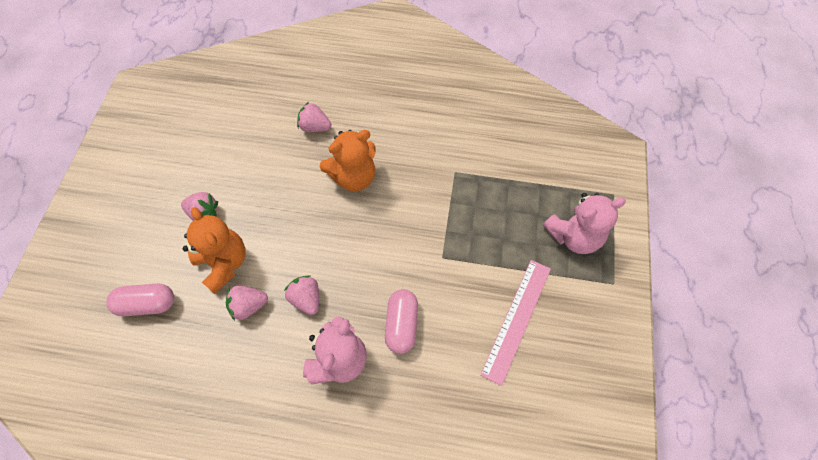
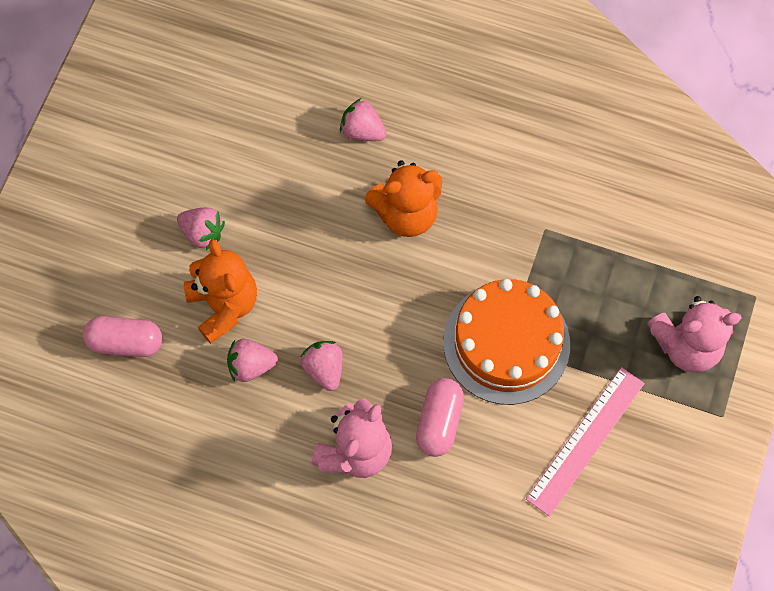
camera: 10 degrees right, 5 degrees up
none -> orange cake [443,279,570,405]

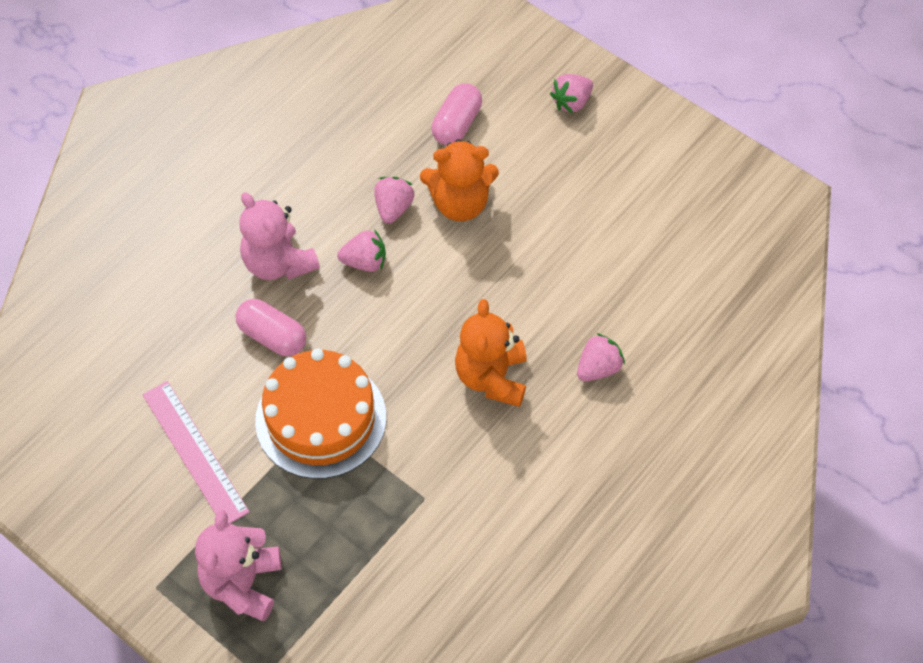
camera: 110 degrees right, 10 degrees down
pink strawberry [177,208,225,250] -> pink strawberry moved to [550,74,593,113]

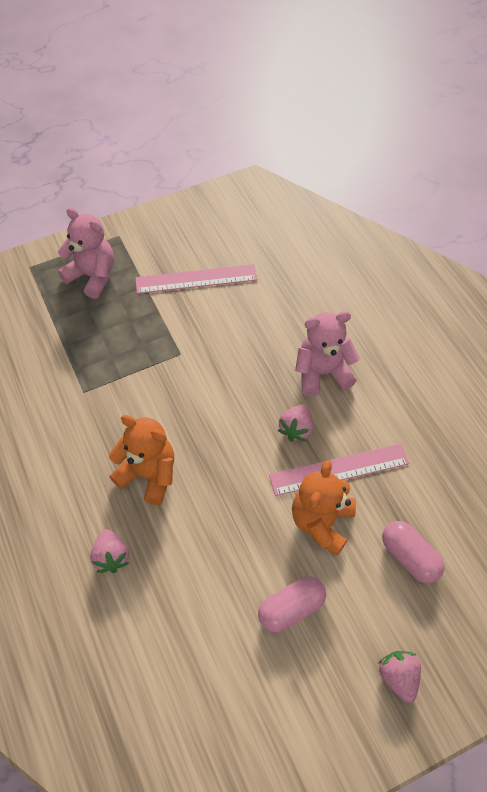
camera: 115 degrees right, 0 degrees up
pink capsule [235,299,306,356] -> pink capsule moved to [258,576,326,633]
orange cake [255,348,386,479] -> none
pink strawberry [374,177,414,224] -> pink ruler [269,443,409,496]

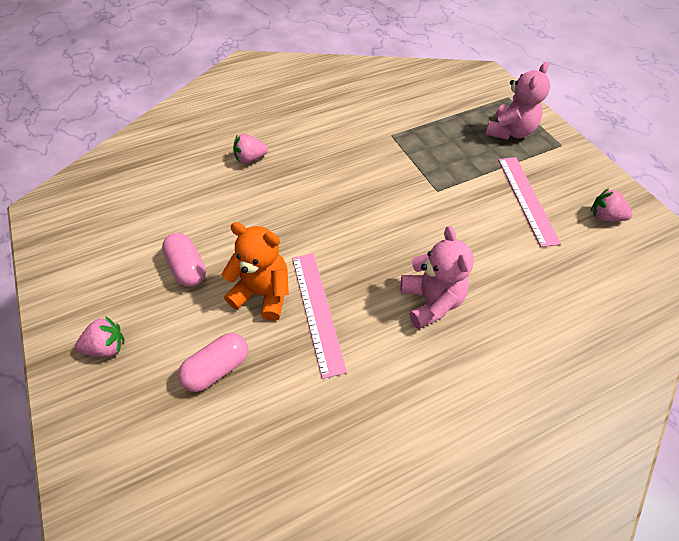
camera: 90 degrees right, 5 degrees down
orange teddy bear [109,415,174,505] -> none
pink strawberry [278,404,313,442] -> pink strawberry moved to [591,188,633,221]

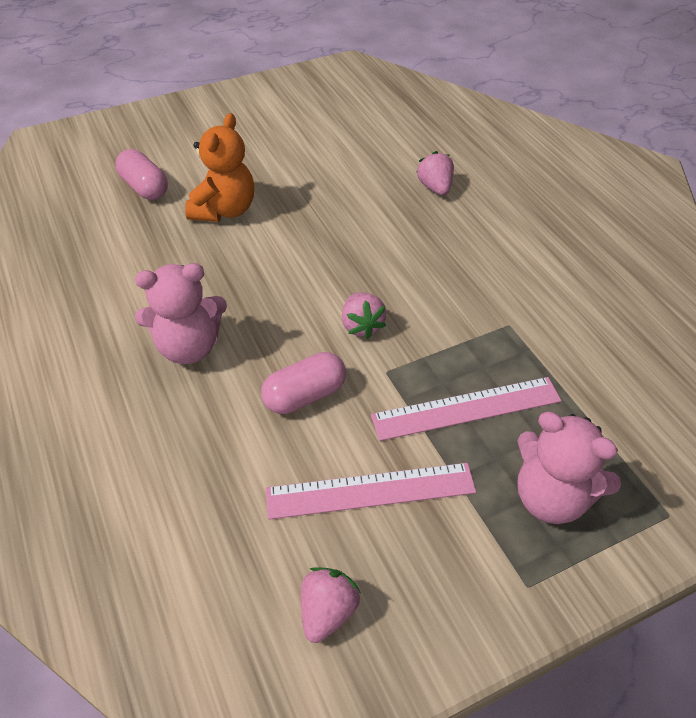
camera: 90 degrees right, 5 degrees down
pink strawberry [75,317,125,357] -> pink strawberry moved to [342,292,386,339]
pink capsule [162,233,206,287] -> pink capsule moved to [261,352,346,414]
pink ruler [292,254,347,379] -> pink ruler moved to [371,377,561,441]

